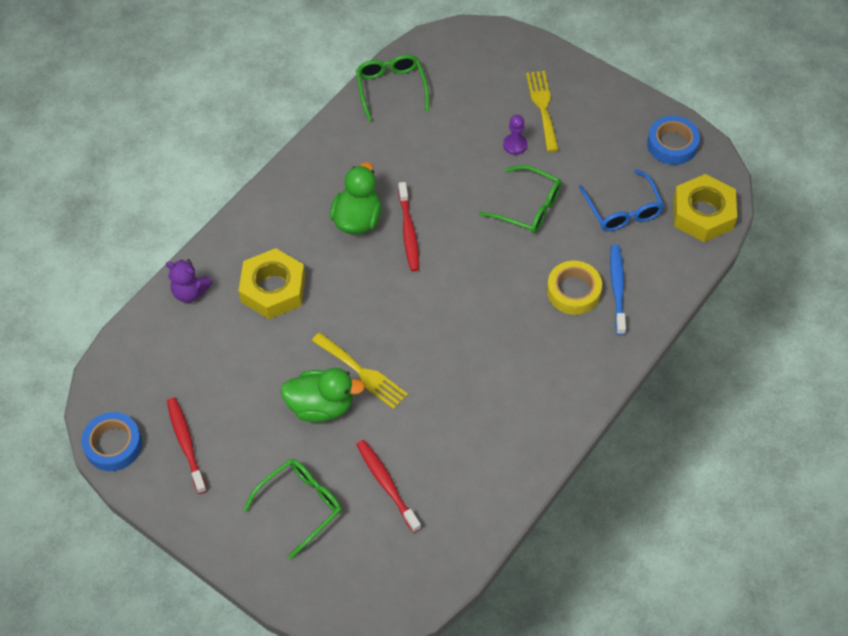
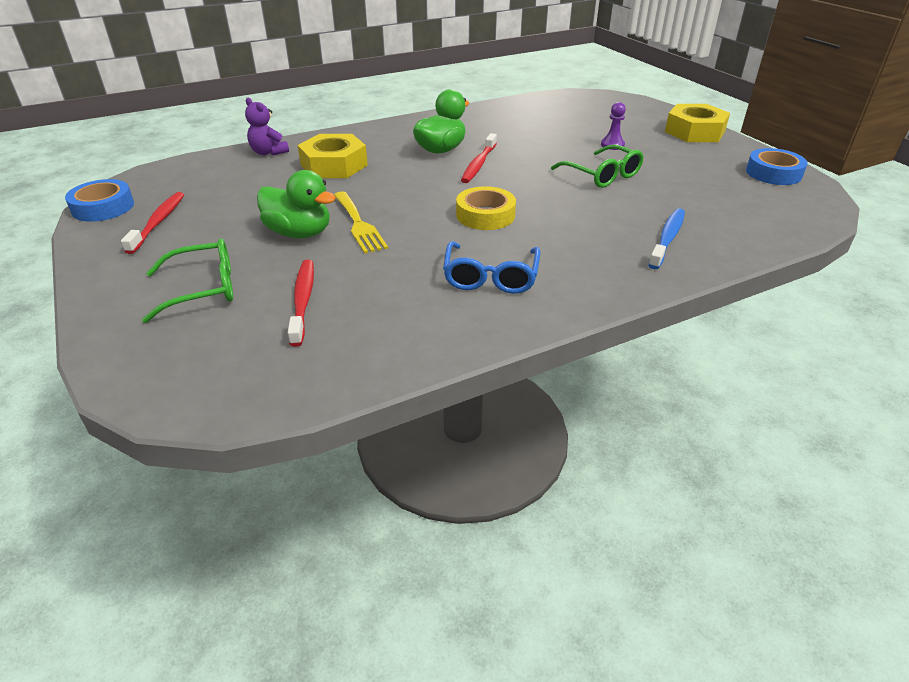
camera: 25 degrees right, 20 degrees down
green glasses [356,55,429,121] -> none
yellow fork [526,71,559,152] -> none
yellow tape [547,261,602,315] -> yellow tape moved to [456,186,516,230]
blue glasses [579,169,664,231] -> blue glasses moved to [443,241,541,294]
yellow nut [673,174,737,242] -> yellow nut moved to [665,104,730,142]

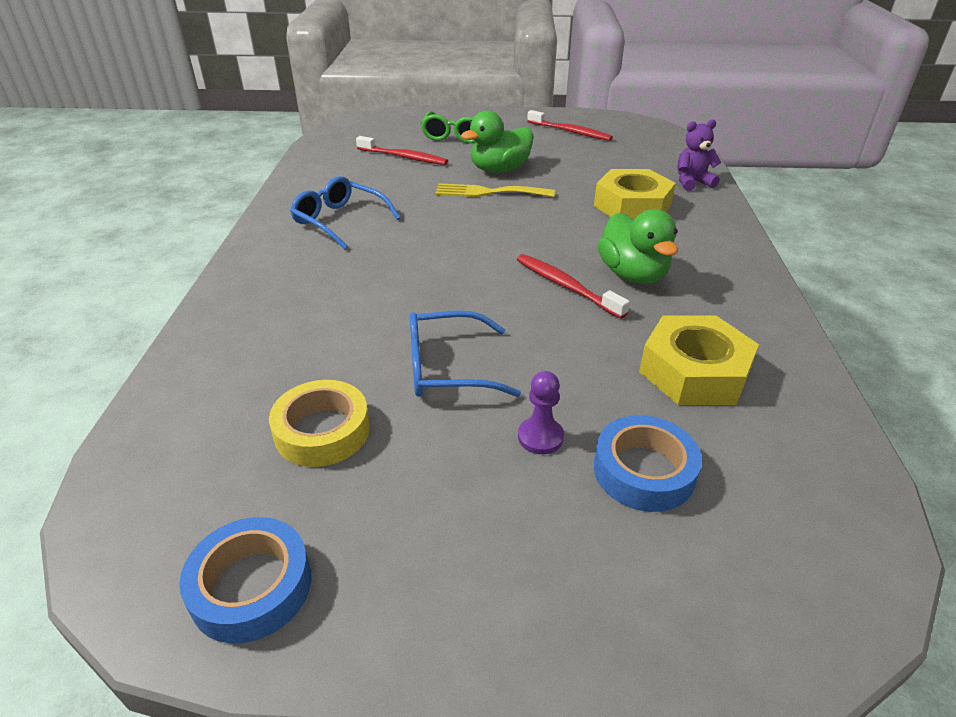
camera: 120 degrees right, 0 degrees up
blue tape [65,179,134,222] -> blue tape moved to [594,415,702,512]
yellow tape [456,186,516,230] -> yellow tape moved to [269,380,370,467]
green glasses [551,144,644,188] -> blue glasses [410,310,521,397]
blue toothbrush [648,208,685,269] -> none
yellow nut [665,104,730,142] -> yellow nut moved to [639,316,759,405]

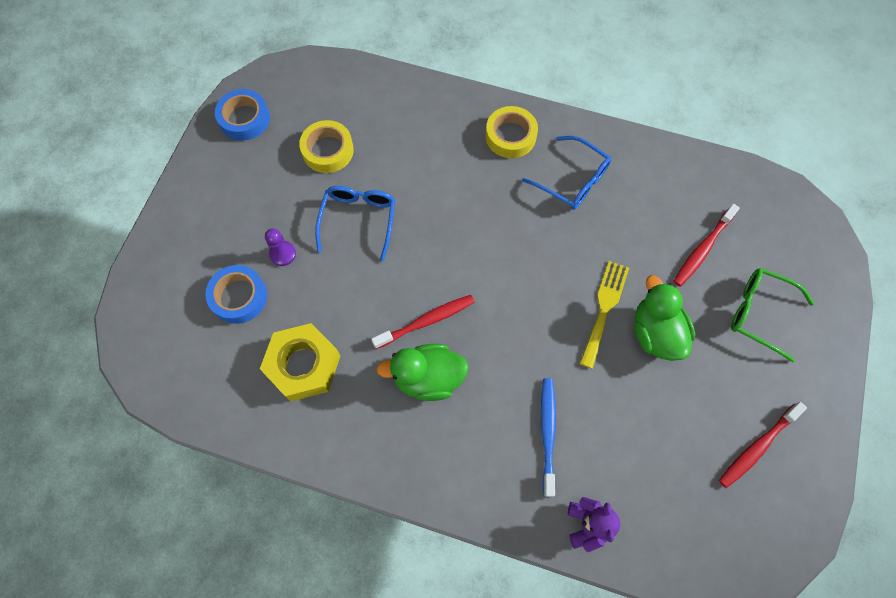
camera: 105 degrees right, 30 degrees up
blue glasses [290,176,400,249] -> blue glasses turned 75 degrees clockwise [522,136,611,210]
yellow nut [594,169,676,219] -> blue toothbrush [541,378,556,497]
none -> yellow tape [486,106,538,158]

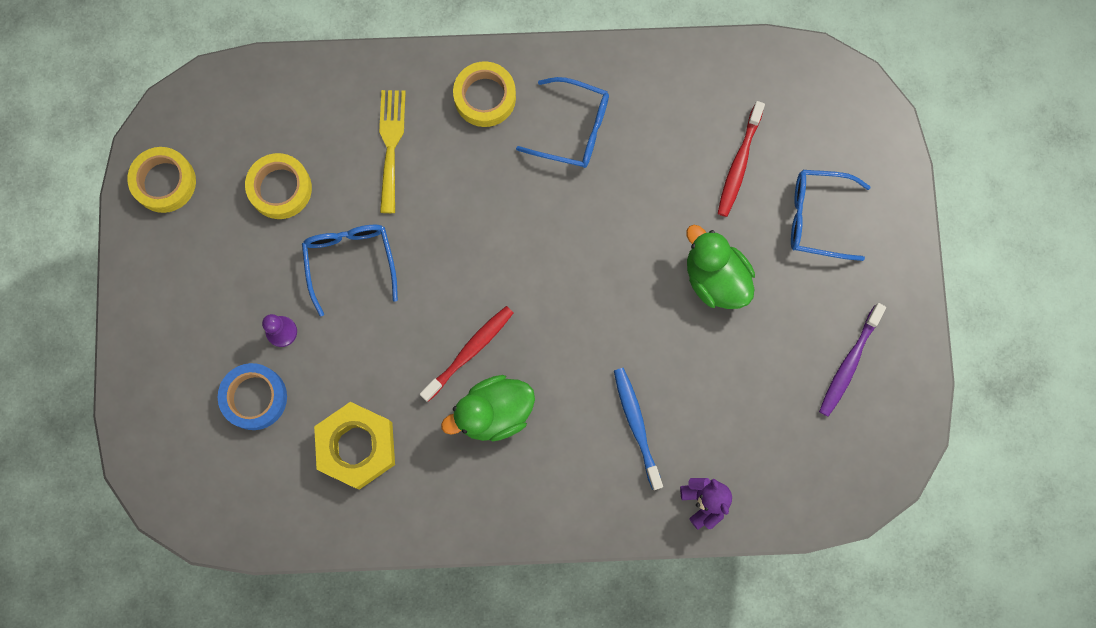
camera: 20 degrees left, 10 degrees up
blue tape [215,89,270,141] -> yellow tape [127,147,196,213]
yellow fork [580,261,629,369] -> yellow fork moved to [379,90,406,213]
red toothbrush [719,402,807,488] -> purple toothbrush [819,303,886,417]
green glasses [731,268,814,362] -> blue glasses [791,170,871,261]

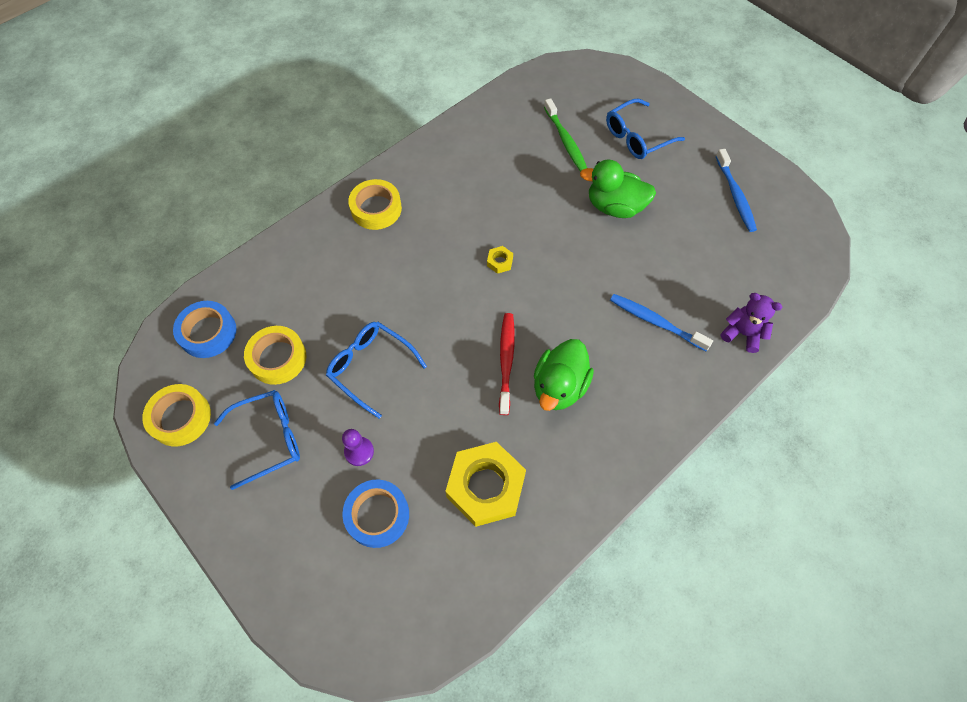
camera: 40 degrees left, 15 degrees down
yellow fork [379,90,406,213] -> none
blue glasses [516,77,609,168] -> blue glasses moved to [214,390,300,490]
red toothbrush [718,101,765,217] -> green toothbrush [544,98,587,172]
purple toothbrush [819,303,886,417] -> blue toothbrush [716,149,757,232]
none -> blue tape [173,301,237,358]
none -> yellow nut [487,246,513,274]

